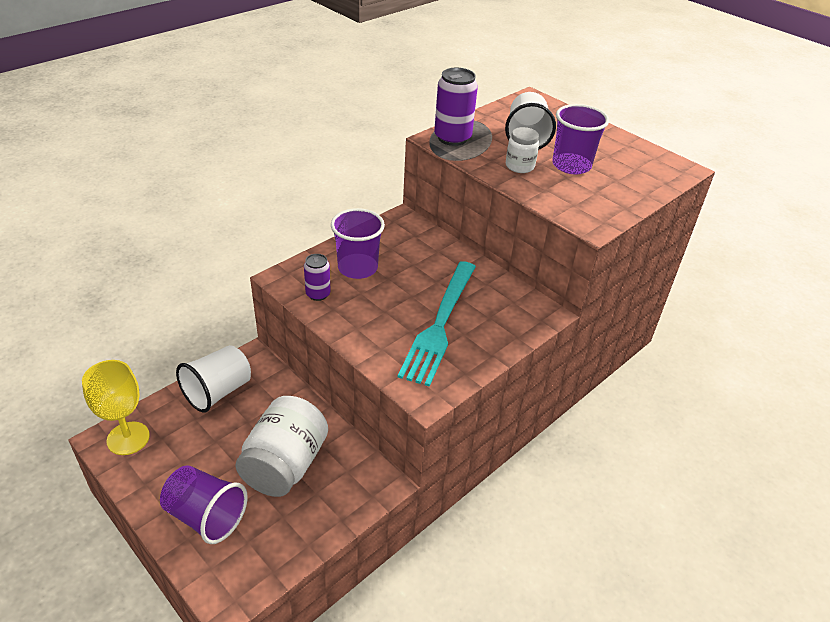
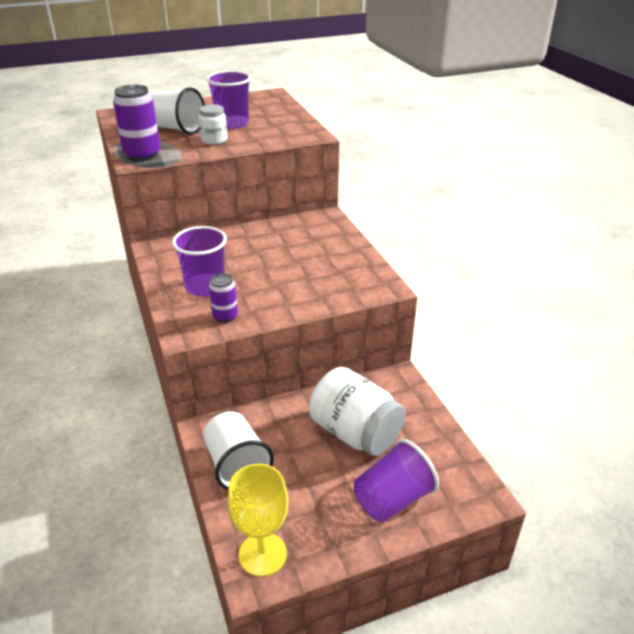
camera: 65 degrees left, 5 degrees down
turquoise fork [398,261,476,387] -> none

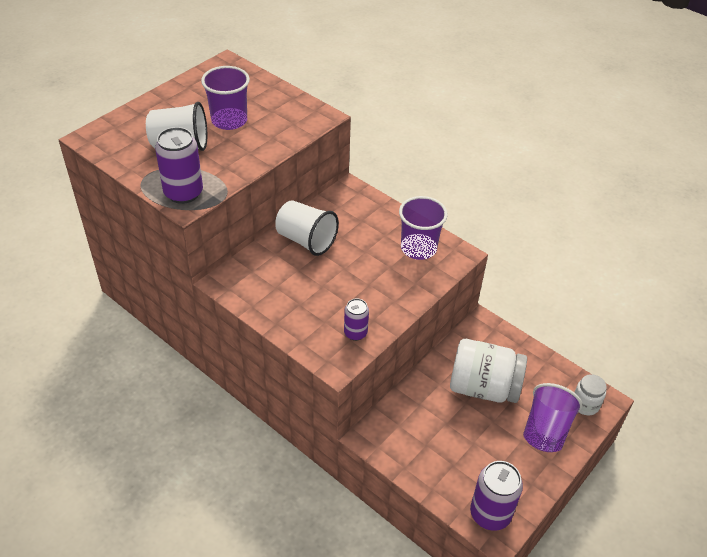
camera: 30 degrees left, 10 degrees up
purple cup [172,226,227,297] -> purple cup moved to [399,196,448,260]
white jar [199,104,228,145] -> white jar moved to [574,374,607,415]
white cup [203,411,274,490] -> white cup moved to [275,200,339,256]
yellow goblet [227,464,289,577] -> purple can [470,461,523,531]

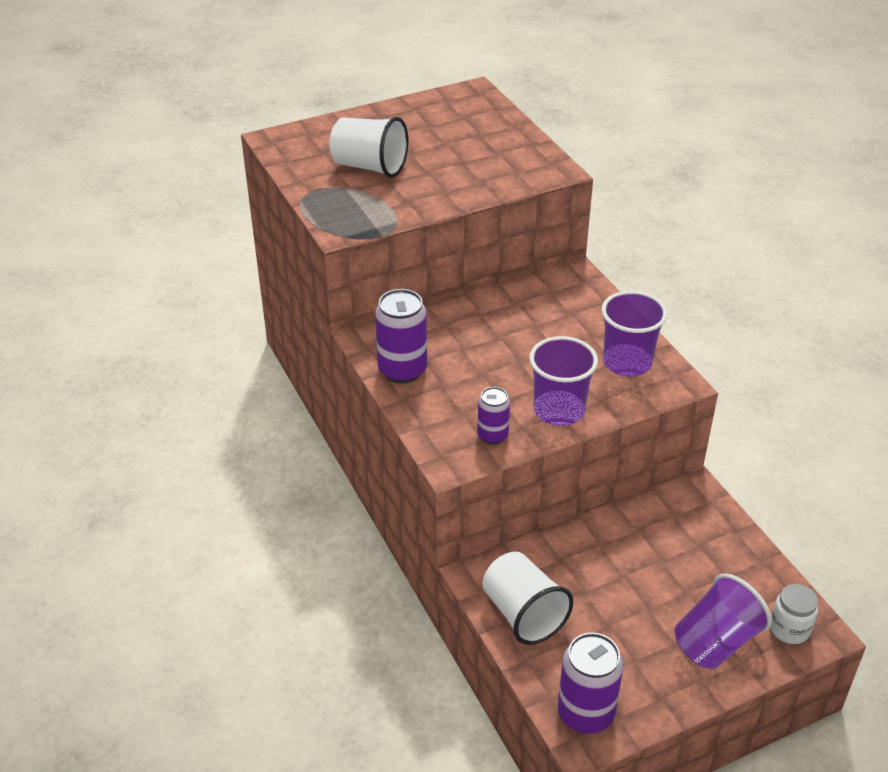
camera: 25 degrees right, 5 degrees down
purple can [155,127,203,204] -> purple can moved to [375,289,427,383]
purple cup [201,66,250,130] -> purple cup moved to [529,336,598,426]
white cup [275,200,339,256] -> white cup moved to [482,552,573,645]
white jar [450,339,527,403] -> none

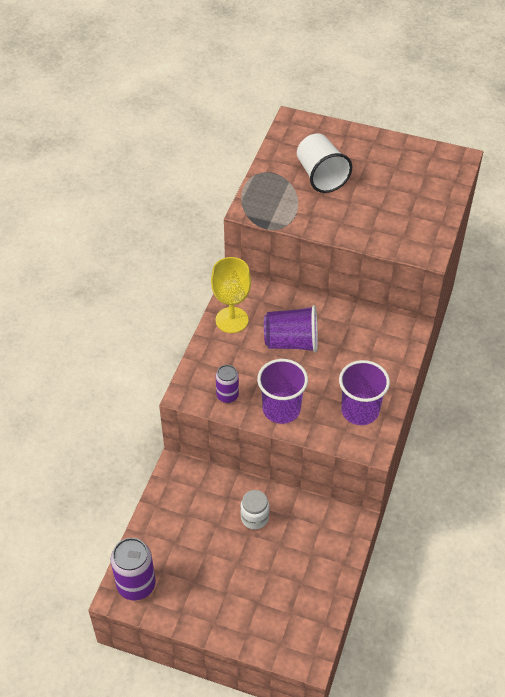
camera: 45 degrees right, 10 degrees up
purple can [375,289,427,383] -> yellow goblet [211,257,251,333]
white cup [482,552,573,645] -> none
purple cup [675,573,772,669] -> purple cup moved to [264,305,318,352]
white jar [770,584,818,644] -> white jar moved to [240,490,269,529]

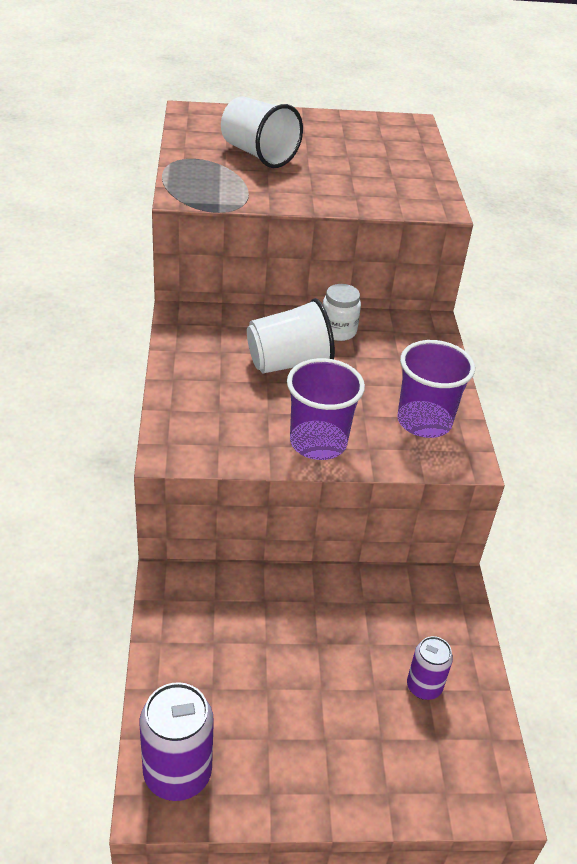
camera: 25 degrees left, 10 degrees down
yellow goblet [211,257,251,333] -> none
purple can [216,365,239,403] -> purple can moved to [407,636,453,700]
white jar [240,490,269,529] -> white jar moved to [323,284,361,341]
purple cup [264,305,318,352] -> white cup [247,298,335,373]

